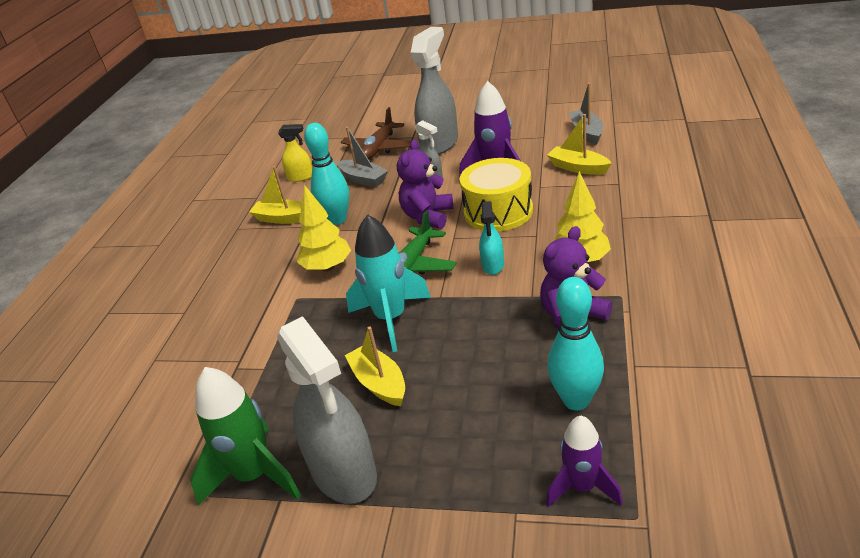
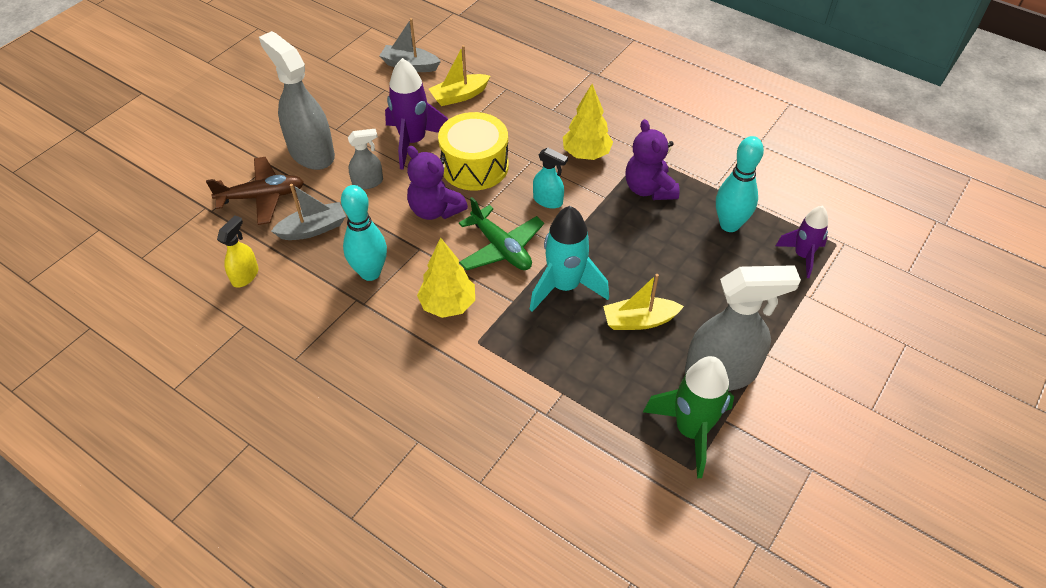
camera: 70 degrees left, 15 degrees up
yellow boat [249,166,302,224] -> none
brown plane [341,107,411,159] -> brown plane turned 60 degrees counterclockwise [206,157,304,225]

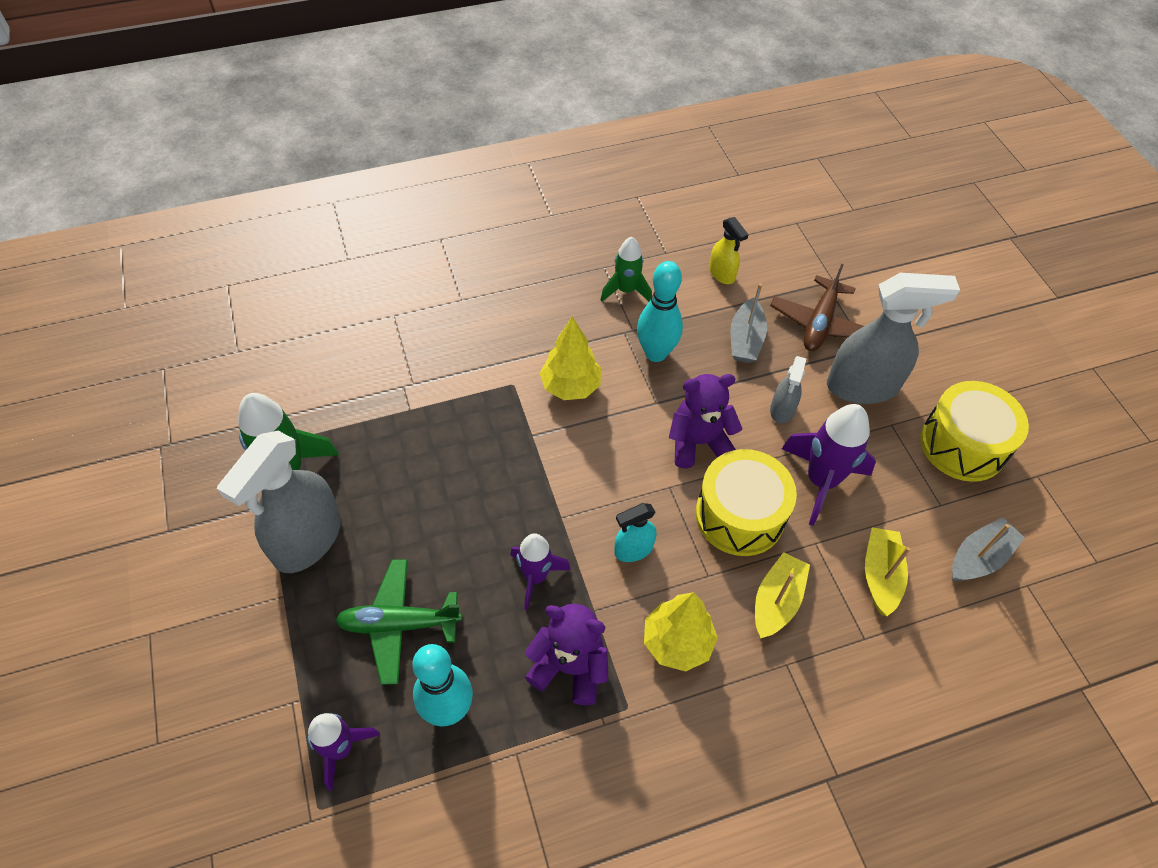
camera: 125 degrees right, 5 degrees up
green plane [459,197,544,271] -> green plane moved to [335,559,462,685]
turquoise rocket [530,206,609,312] -> none
yellow boat [603,274,684,330] -> yellow boat moved to [755,552,810,638]
none -> purple rocket [510,533,571,610]
none -> green rocket [601,237,652,302]
none -> yellow drum [920,381,1029,482]

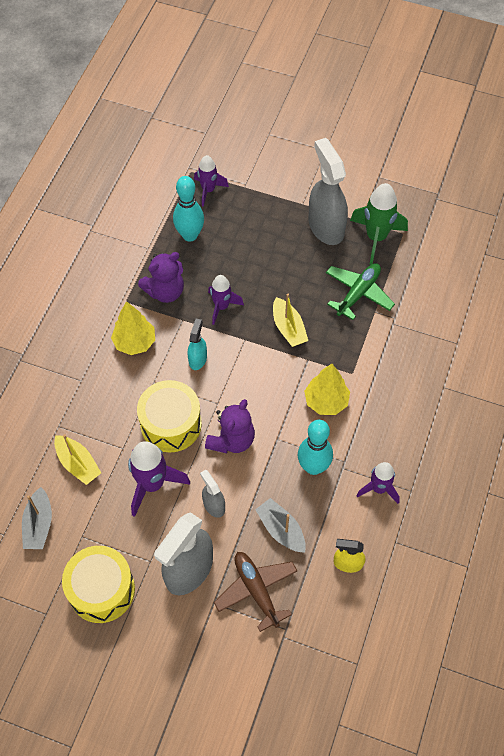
camera: 130 degrees right, 5 degrees up
green plane [335,559,462,685] -> green plane moved to [326,263,395,320]
green rocket [601,237,652,302] -> purple rocket [357,462,400,504]
yellow boat [755,552,810,638] -> yellow boat moved to [273,294,308,347]

